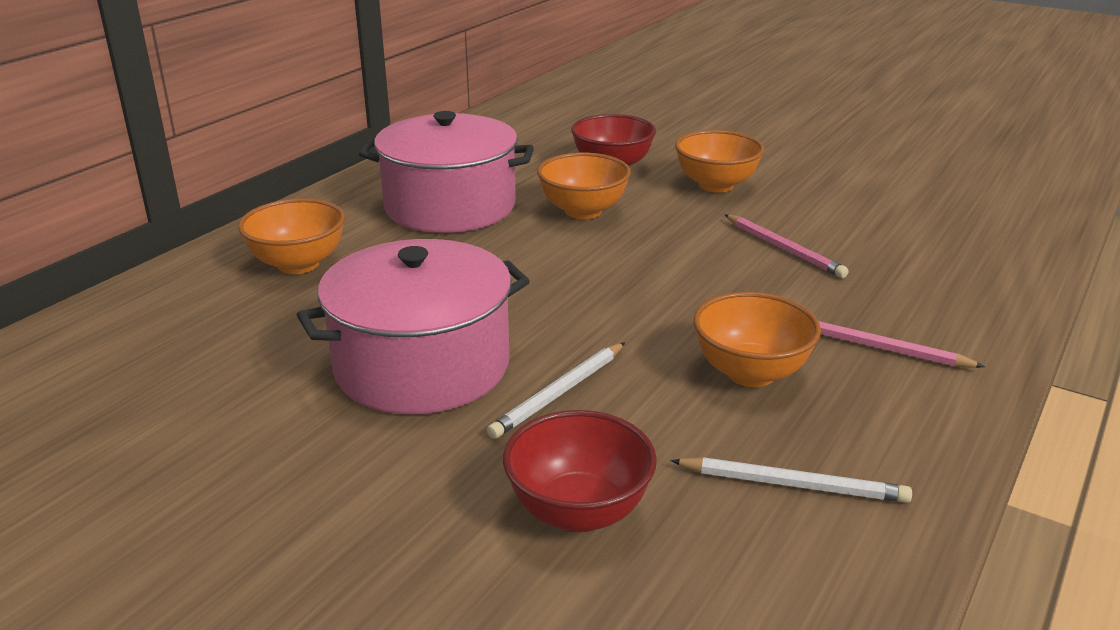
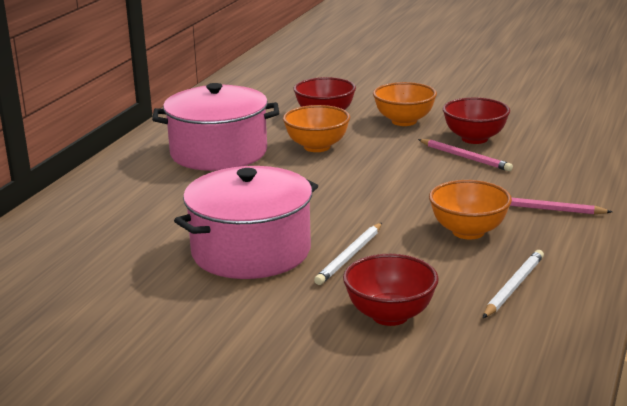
camera: 10 degrees left, 5 degrees down
orange bowl [238,198,345,274] -> none
white pencil [670,457,912,503] -> white pencil turned 60 degrees counterclockwise [483,250,544,318]
none -> red bowl [443,97,510,144]

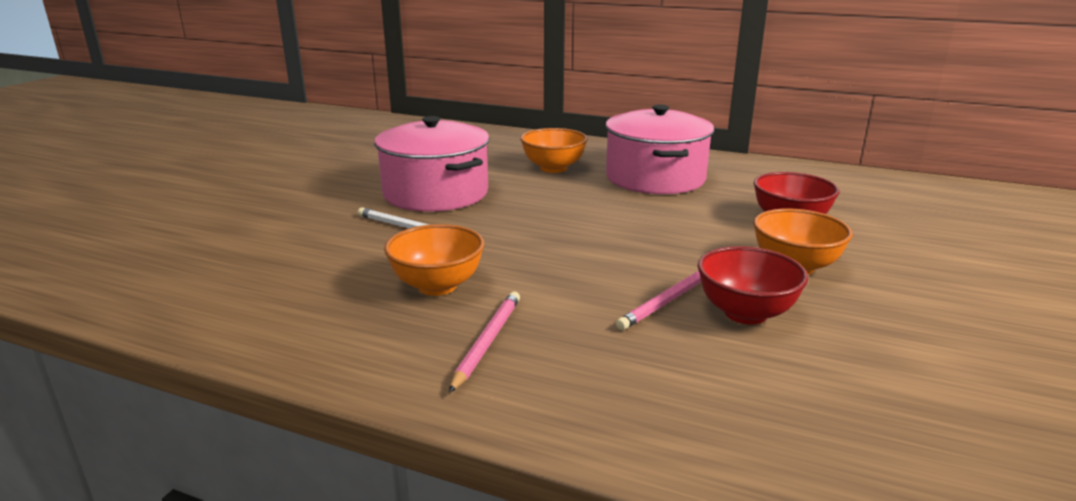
camera: 90 degrees right, 0 degrees up
orange bowl [283,105,350,152] -> orange bowl moved to [520,128,588,173]
red bowl [343,254,439,326] -> none
white pencil [483,250,544,318] -> none

